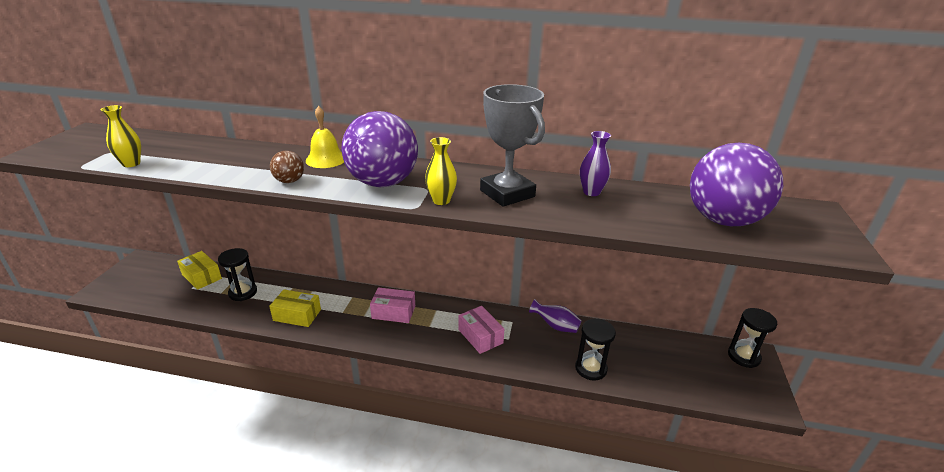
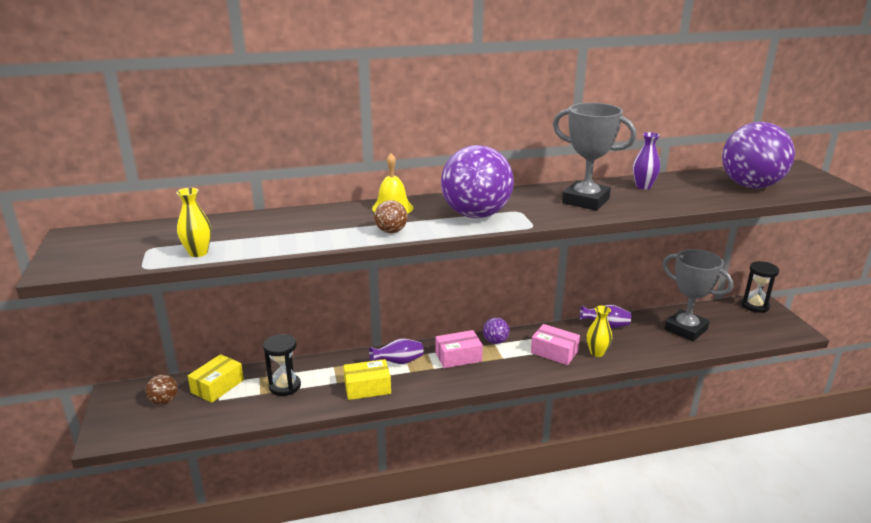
camera: 25 degrees left, 5 degrees down
yellow box [177,251,222,290] -> yellow box turned 75 degrees counterclockwise [188,354,244,403]
yellow vase [425,137,457,205] -> yellow vase moved to [587,306,612,357]
black hourglass [575,319,616,381] -> none
none -> brown ball [146,374,178,405]
none -> purple vase [369,339,424,364]
none -> purple ball [483,317,510,344]
none -> grey trophy [663,249,733,341]

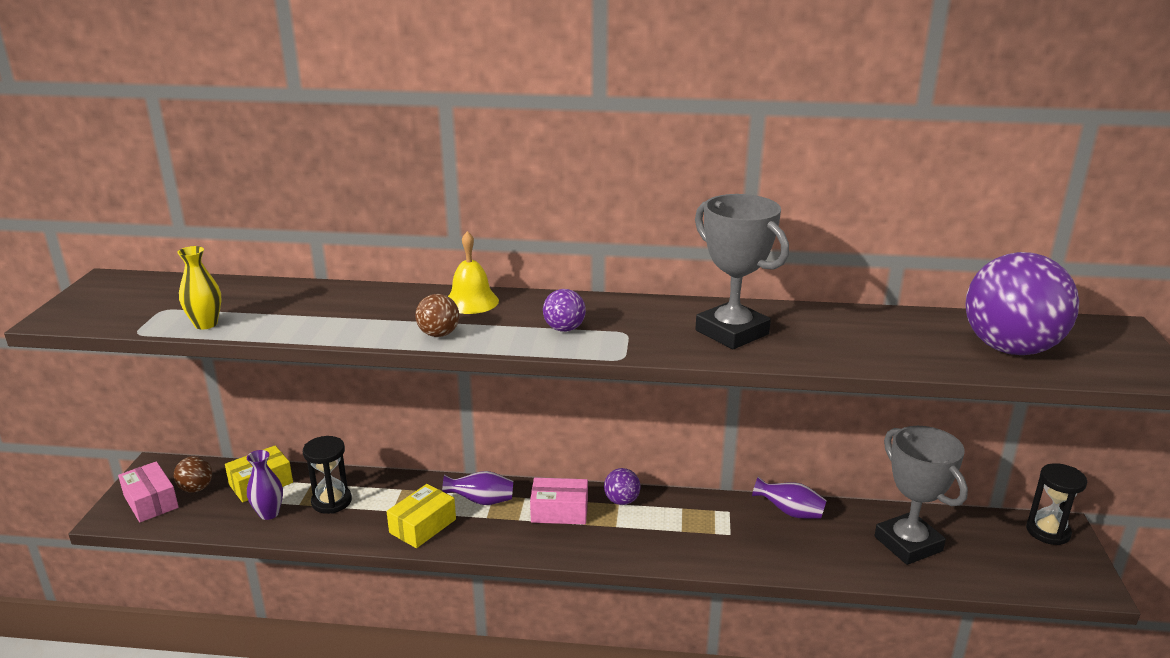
camera: 20 degrees right, 0 degrees up
yellow box [343,359,391,400] -> yellow box turned 60 degrees counterclockwise [387,484,456,548]
purple ball [441,145,514,218] -> purple ball [543,289,586,332], size x0.44
pink box [531,324,580,365] -> pink box moved to [118,461,179,522]
yellow vase [587,306,612,357] -> none
purple vase [633,132,660,190] -> purple vase moved to [247,450,283,520]

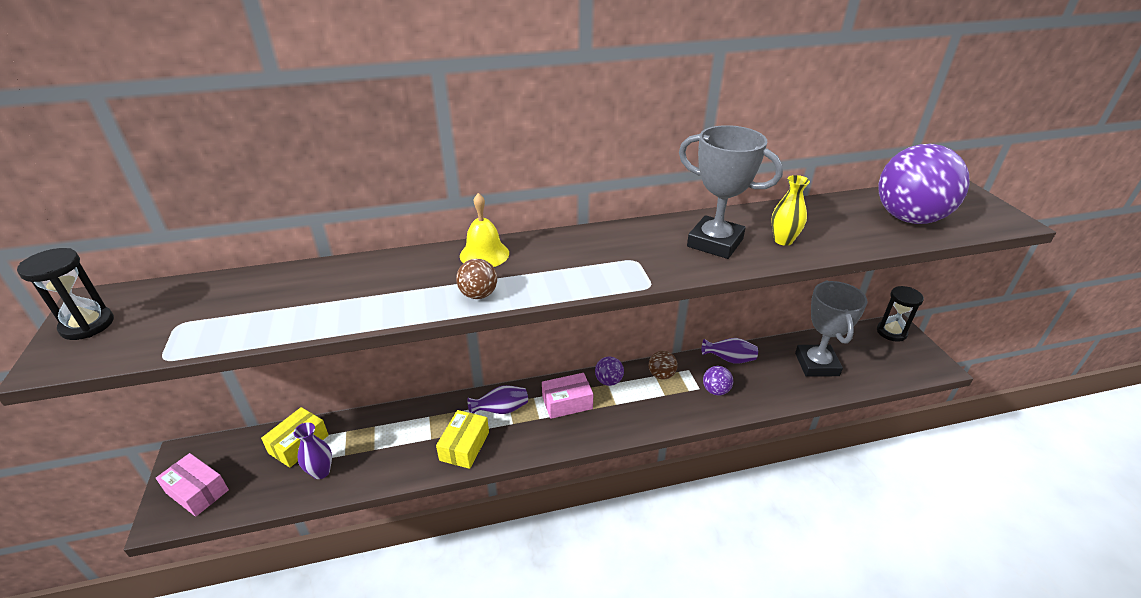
camera: 20 degrees left, 10 degrees up
brown ball [174,456,212,492] -> brown ball moved to [649,351,678,380]
yellow vase [177,246,221,329] -> yellow vase moved to [771,175,810,246]
black hourglass [303,436,352,514] -> black hourglass moved to [17,248,114,340]
purple ball [543,289,586,332] -> purple ball moved to [703,366,733,396]
grey trophy [875,426,968,565] -> grey trophy turned 45 degrees clockwise [795,281,868,377]

